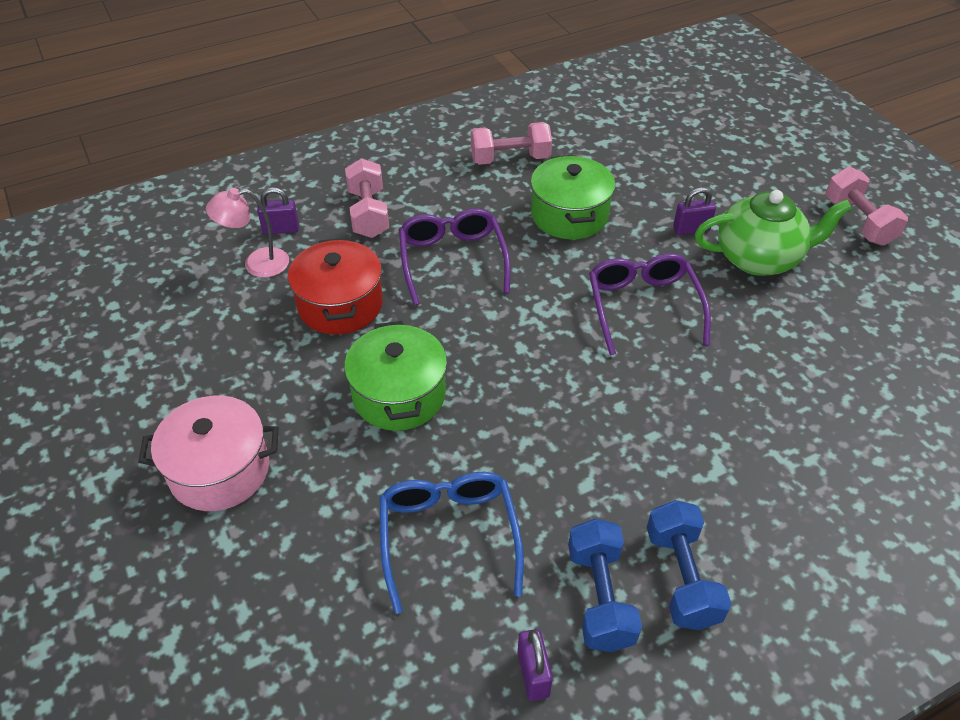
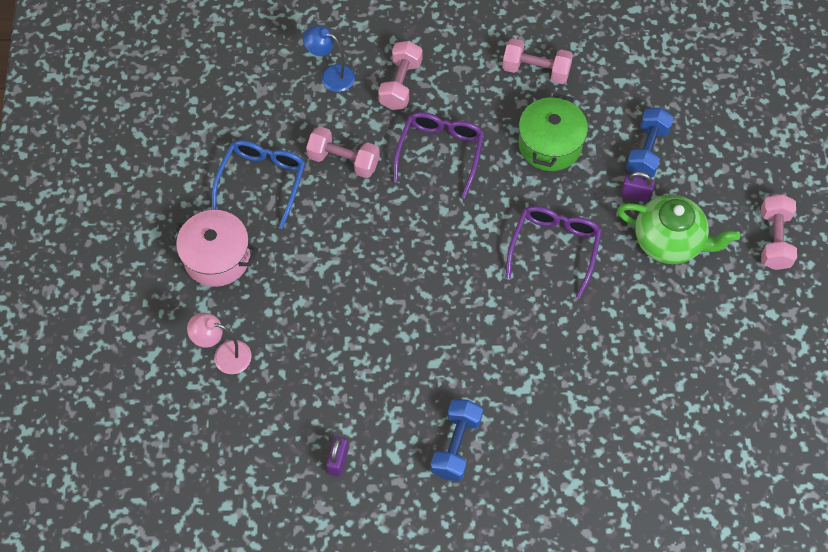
camera: 25 degrees right, 15 degrees up
pink lamp [206,188,289,278] -> pink lamp moved to [187,313,252,374]
purple padlock [257,187,299,234] -> blue lamp [303,25,355,92]
red pot [288,238,383,335] -> pink dumbbell [306,126,380,178]
green pot [344,321,447,431] -> none
blue glasses [380,472,524,614] -> blue glasses moved to [212,140,305,229]
blue dumbbell [568,519,642,652] -> blue dumbbell moved to [626,108,674,177]

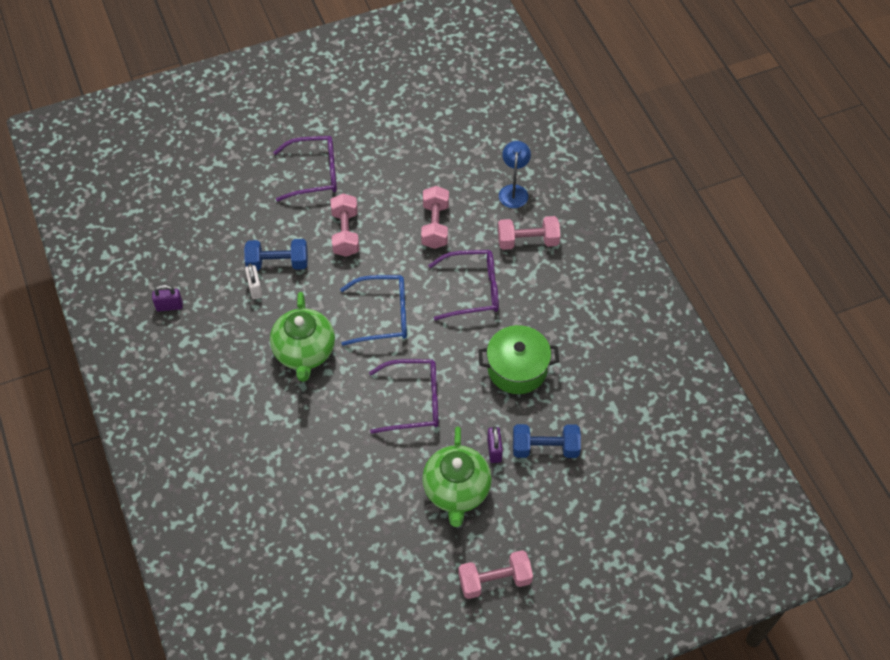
camera: 70 degrees right, 5 degrees down
pink pot [169,210,258,287] -> purple glasses [273,136,337,201]
pink lamp [187,313,252,374] -> none
blue glasses [212,140,305,229] -> blue glasses moved to [340,275,407,346]
blue dumbbell [431,399,483,481] -> blue dumbbell moved to [244,239,308,271]
pink dumbbell [502,38,573,84] -> pink dumbbell moved to [331,194,359,257]
none -> white padlock [245,264,263,299]
none -> green teapot [270,292,335,382]

